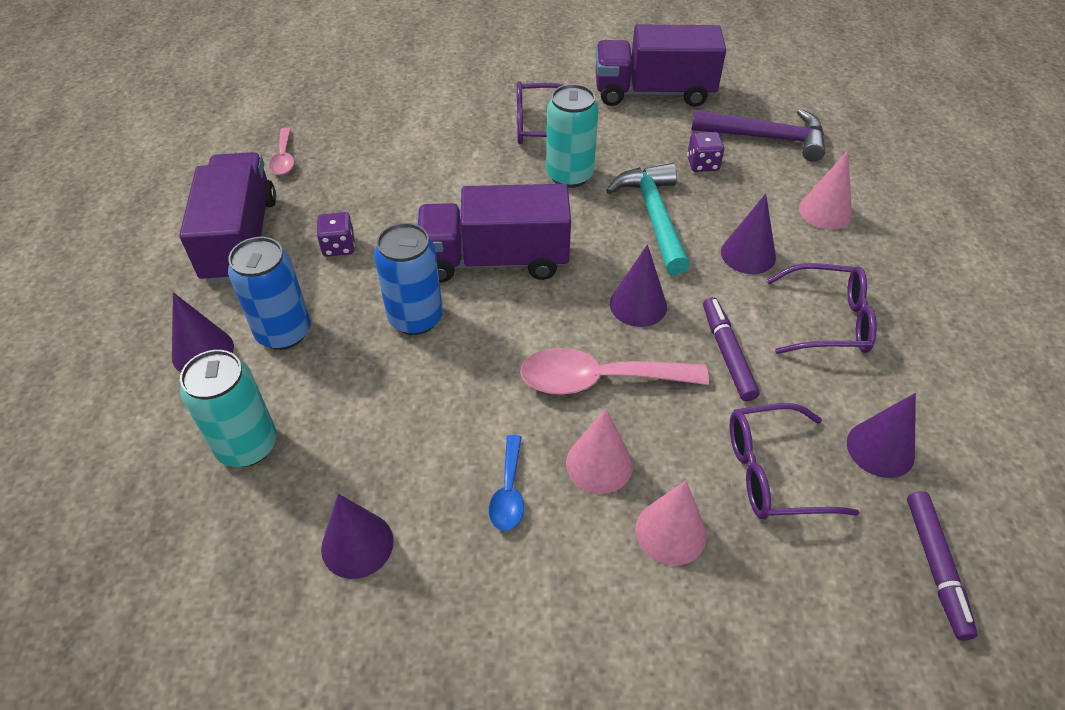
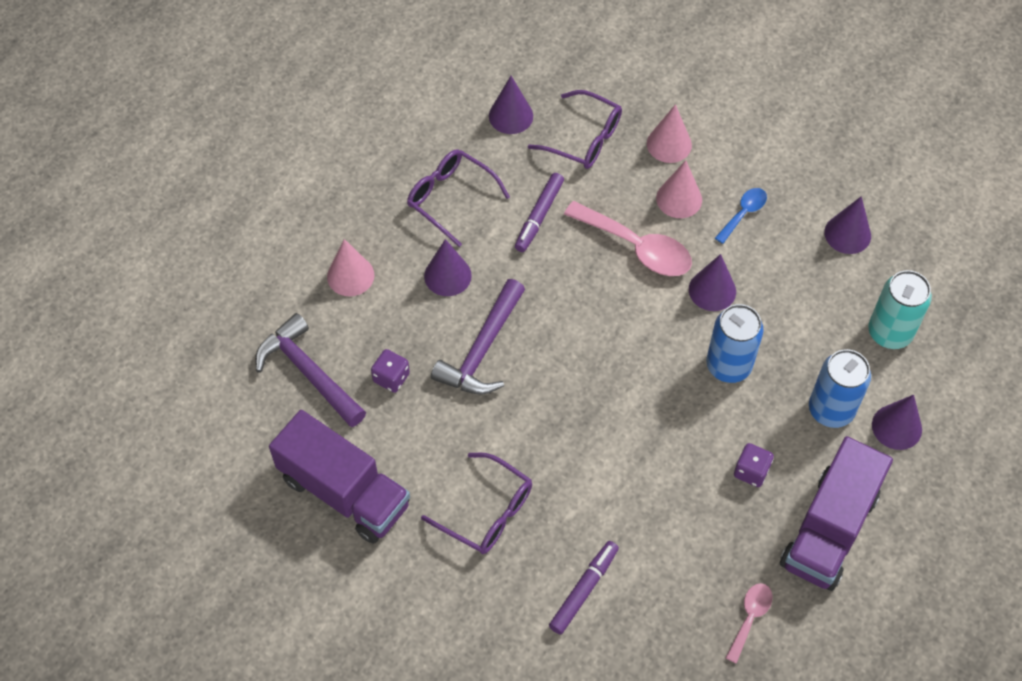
camera: 145 degrees left, 10 degrees up
purple truck [417,184,571,283] -> none
turquoise can [546,84,599,188] -> none
turquoise hammer [606,163,690,275] -> purple hammer [431,279,525,395]
purple cone [610,244,667,327] -> purple cone moved to [689,254,736,311]
purple marker [907,491,978,641] -> purple marker moved to [549,541,619,634]

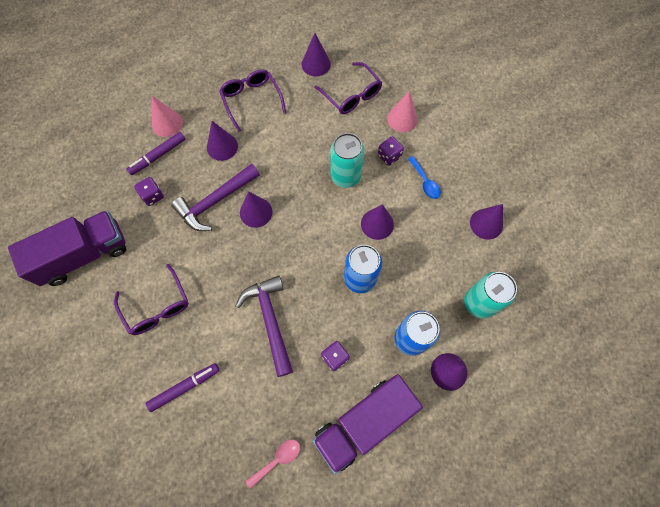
camera: 25 degrees right, 10 degrees up
purple hammer [255,313,366,427] -> purple hammer moved to [236,275,293,377]
purple truck [269,410,410,544] -> purple truck turned 90 degrees counterclockwise [8,210,126,286]
purple marker [515,173,564,252] -> purple marker moved to [126,132,185,175]
pink spoon [564,201,692,276] -> turquoise can [330,133,364,188]
pink cone [656,160,702,218] -> purple dice [378,136,404,166]
blue spoon [715,188,767,244] -> blue spoon turned 90 degrees clockwise [408,156,441,199]
none -> purple cone [240,191,273,228]

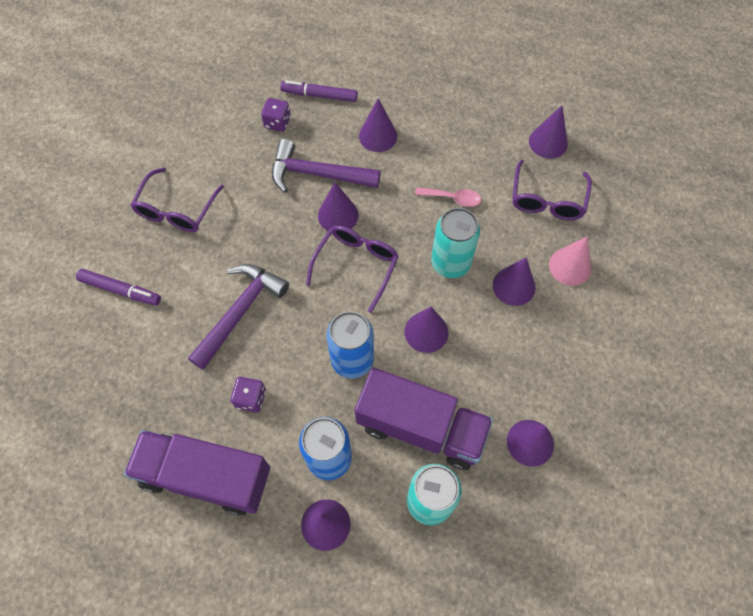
camera: 50 degrees right, 5 degrees down
purple truck [8,210,126,286] -> purple truck moved to [355,368,493,470]
pink cone [152,96,183,137] -> none
purple glasses [219,69,286,132] -> purple glasses moved to [306,225,399,313]
pink spoon [245,440,300,489] -> pink spoon moved to [415,187,481,207]
purple dice [378,136,404,166] -> purple cone [493,257,536,306]
blue spoon [408,156,441,199] -> none

